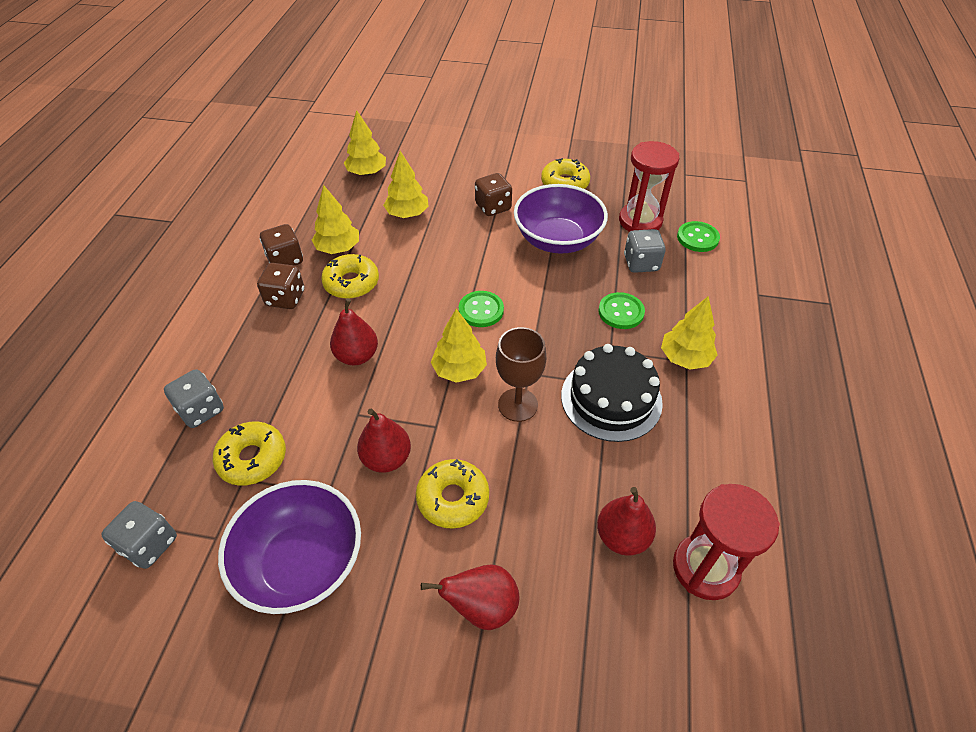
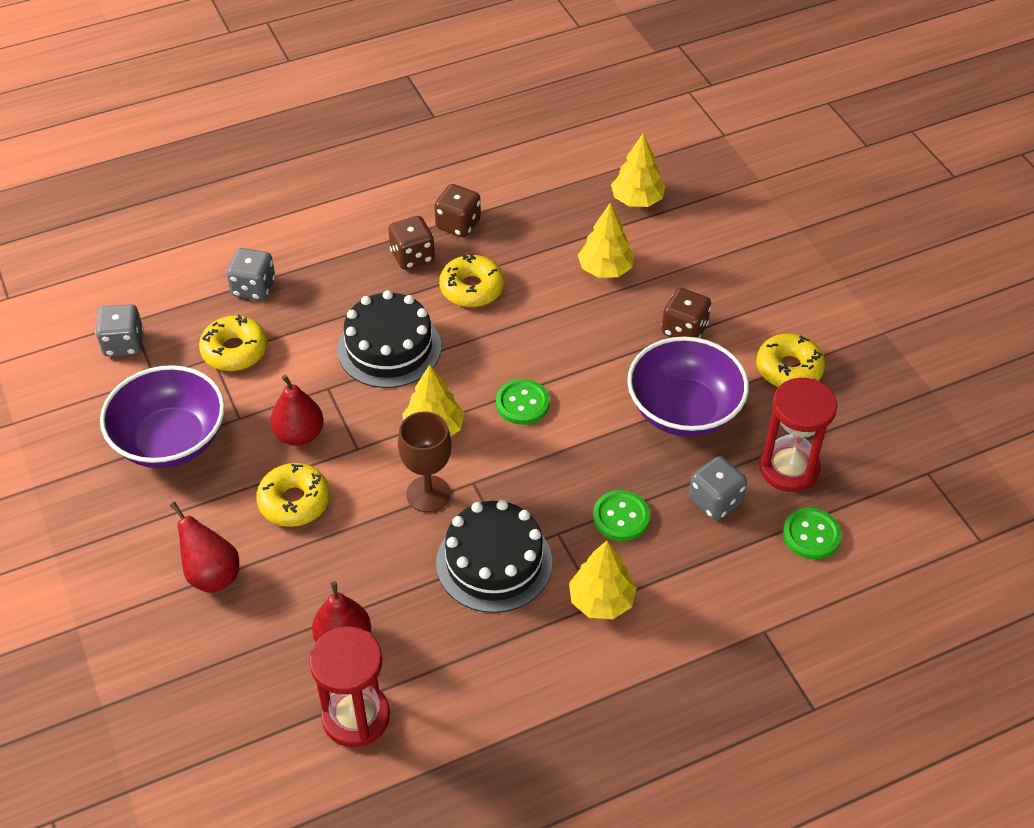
camera: 55 degrees right, 0 degrees up
yellow tree [312,185,359,254] -> none
red pear [330,298,378,365] -> black cake [337,290,441,388]

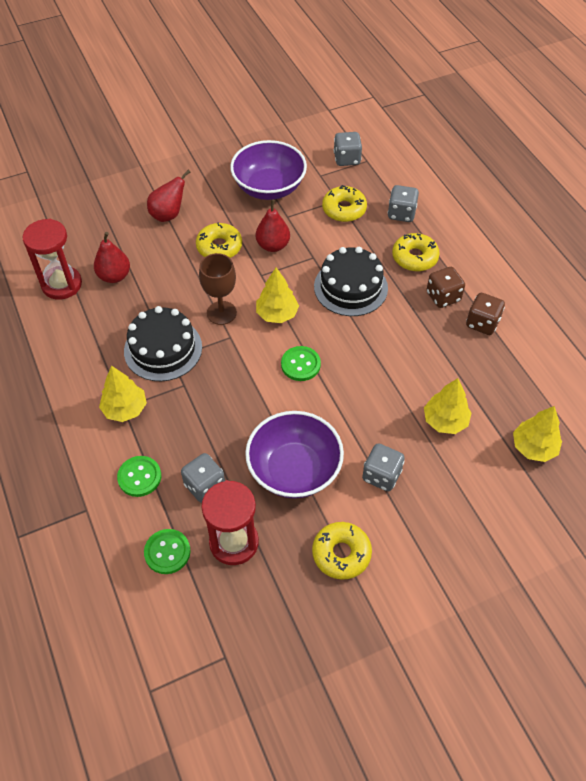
camera: 90 degrees right, 5 degrees up
yellow donut [439,254,504,307] -> yellow donut moved to [392,233,440,271]
green button [593,490,650,541] -> green button moved to [117,456,161,497]
brown dice [661,288,711,338] -> grey dice [362,443,405,491]

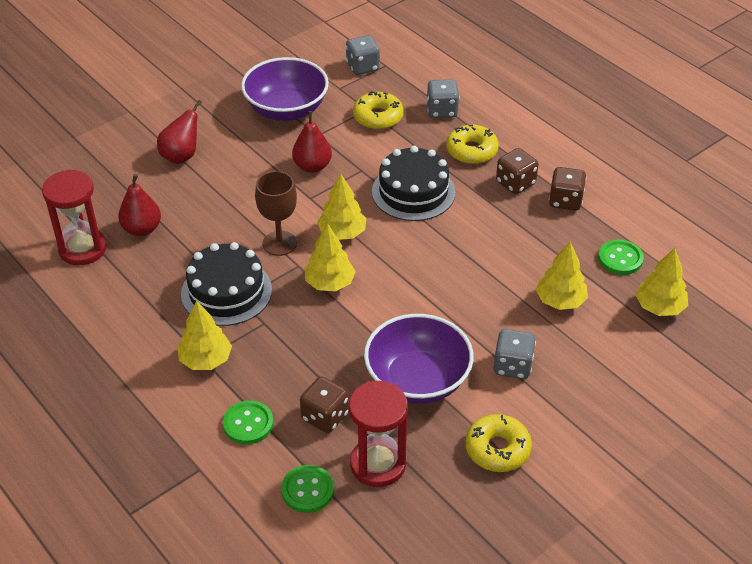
camera: 15 degrees left, 10 degrees down
grey dice [181,453,225,503] -> brown dice [300,377,349,433]
yellow donut [196,222,242,258] -> none
green button [281,346,321,381] -> green button moved to [598,240,644,275]
none -> yellow tree [305,223,356,291]

